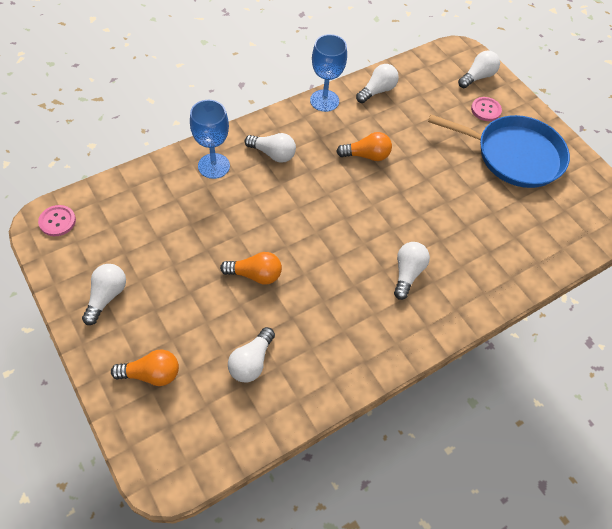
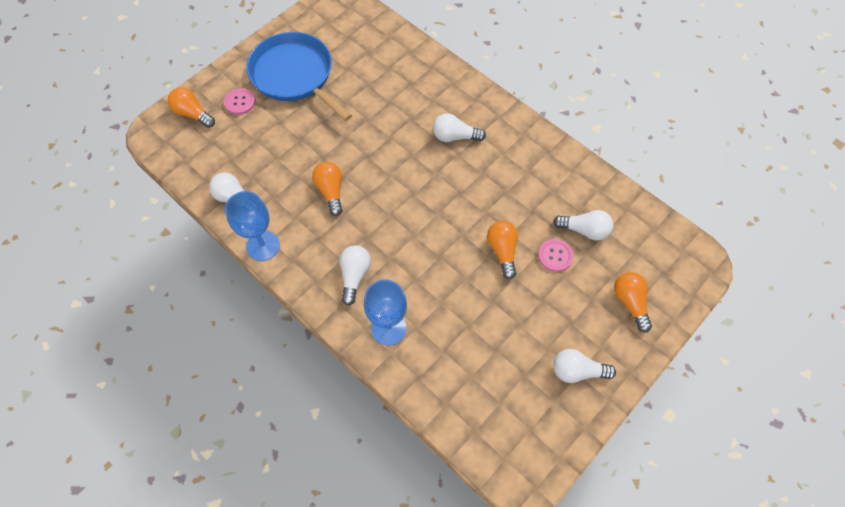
camera: 100 degrees left, 5 degrees up
pink button [38,205,76,236] -> pink button moved to [538,239,573,272]
blue pan [428,114,570,188] -> blue pan turned 45 degrees counterclockwise [247,32,352,121]
white light bulb [458,51,500,88] -> orange light bulb [168,87,215,128]

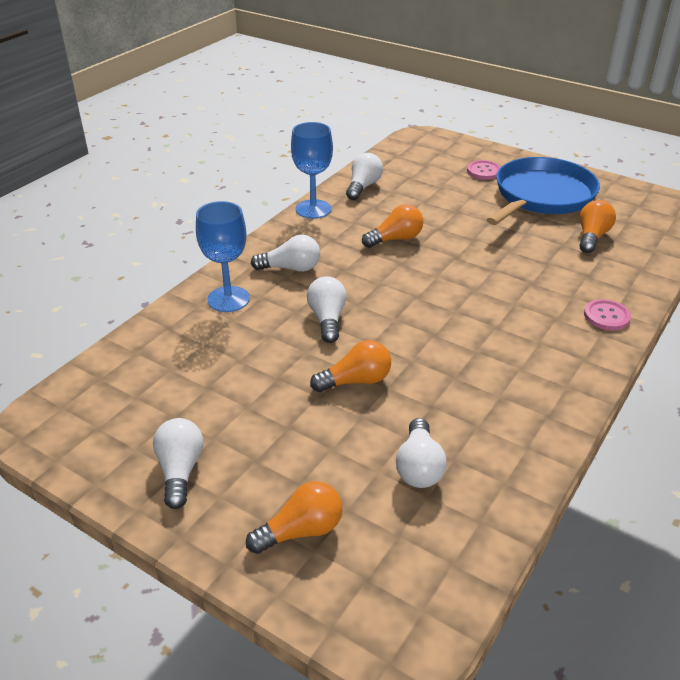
camera: 80 degrees right, 25 degrees down
orange light bulb [168,87,215,128] -> orange light bulb moved to [579,200,616,253]
white light bulb [433,113,486,142] -> white light bulb moved to [307,276,347,343]
pink button [538,239,573,272] -> pink button moved to [584,299,631,330]

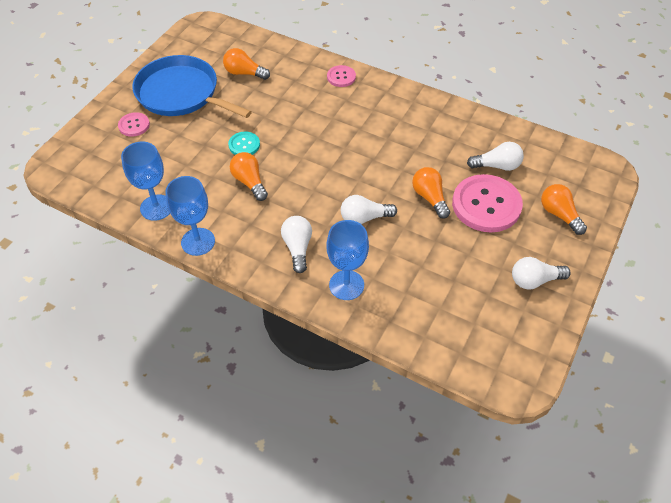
camera: 95 degrees left, 15 degrees up
white light bulb [346,153,383,200] -> blue goblet [121,142,170,221]
none -> turquoise button [228,132,260,155]
none -> pink button [452,174,523,232]

